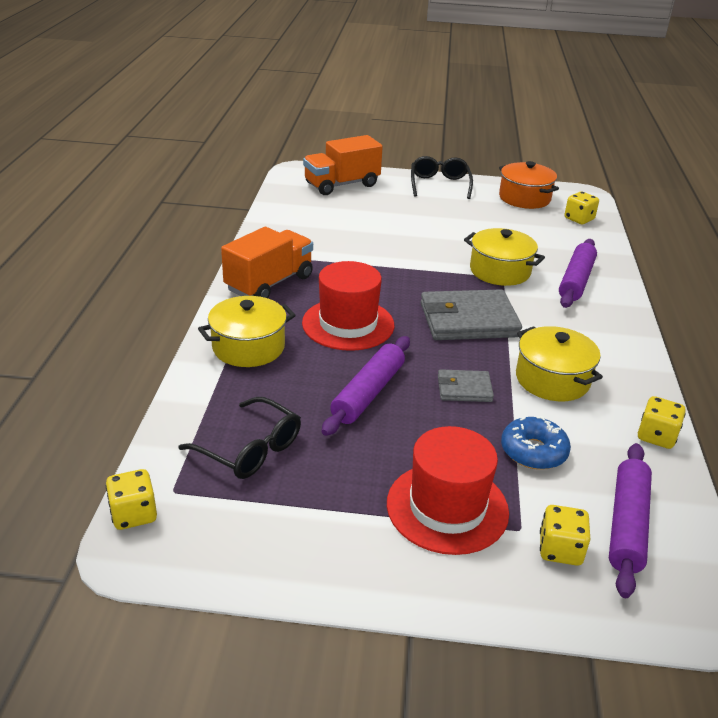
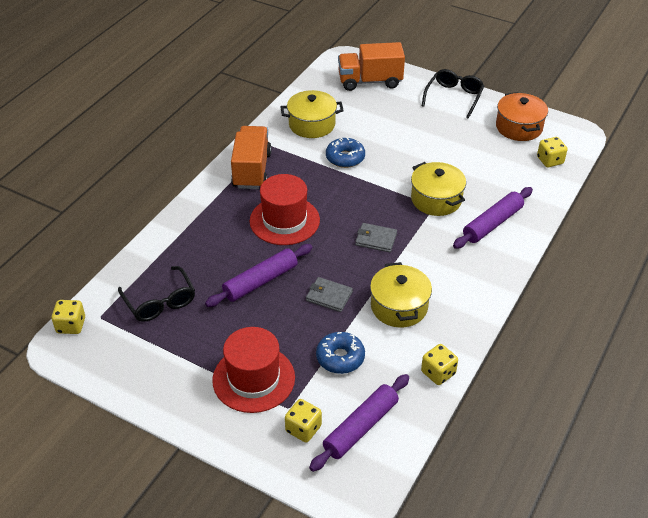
camera: 25 degrees right, 10 degrees up
yellow pot [198,296,296,367] -> yellow pot moved to [281,90,344,138]
orange truck [221,227,313,298] -> orange truck turned 60 degrees counterclockwise [231,126,272,189]
grey wallet [421,289,522,340] -> grey wallet [355,223,397,252], size x0.53
none -> blue donut [326,138,365,168]

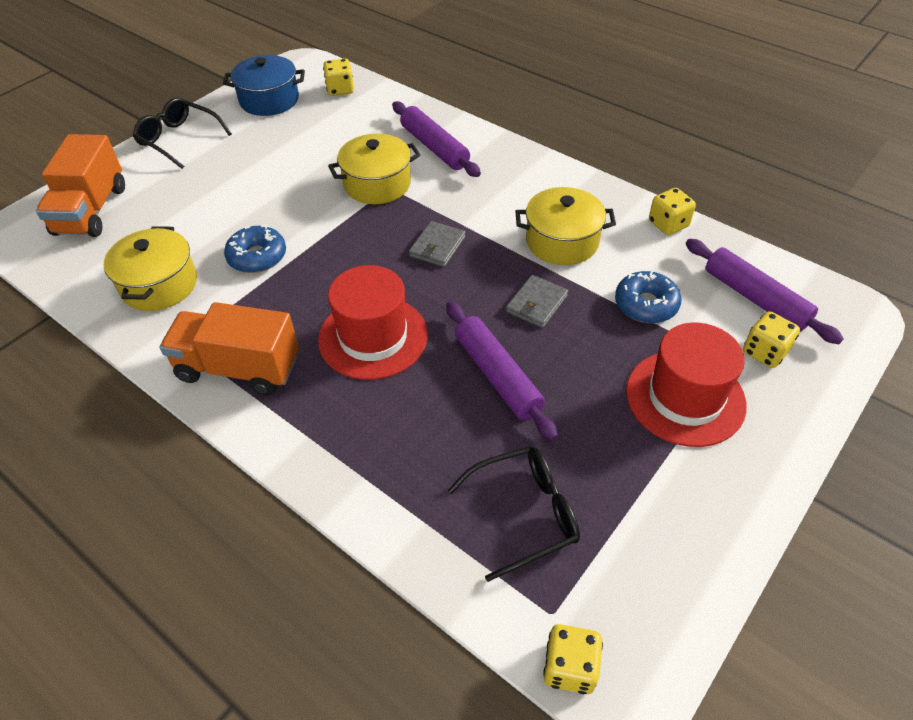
camera: 80 degrees left, 5 degrees up
orange pot [496,92,548,141] -> blue pot [223,55,305,116]

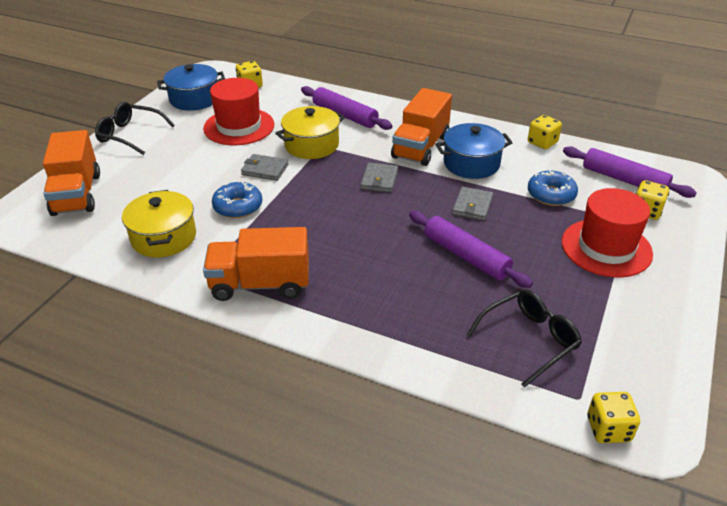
camera: 15 degrees left, 10 degrees down
red hat [318,265,428,380] -> red hat moved to [203,78,275,146]
yellow pot [515,187,616,265] -> blue pot [436,123,512,179]
none -> grey wallet [241,154,288,181]
none -> orange truck [391,88,452,166]

